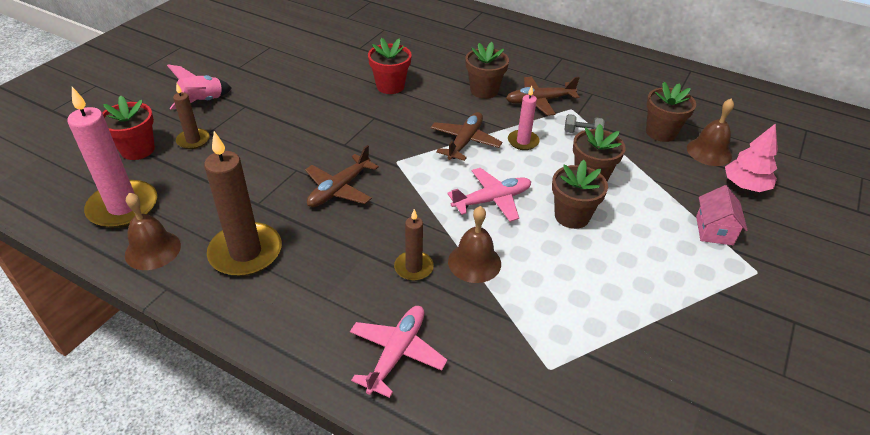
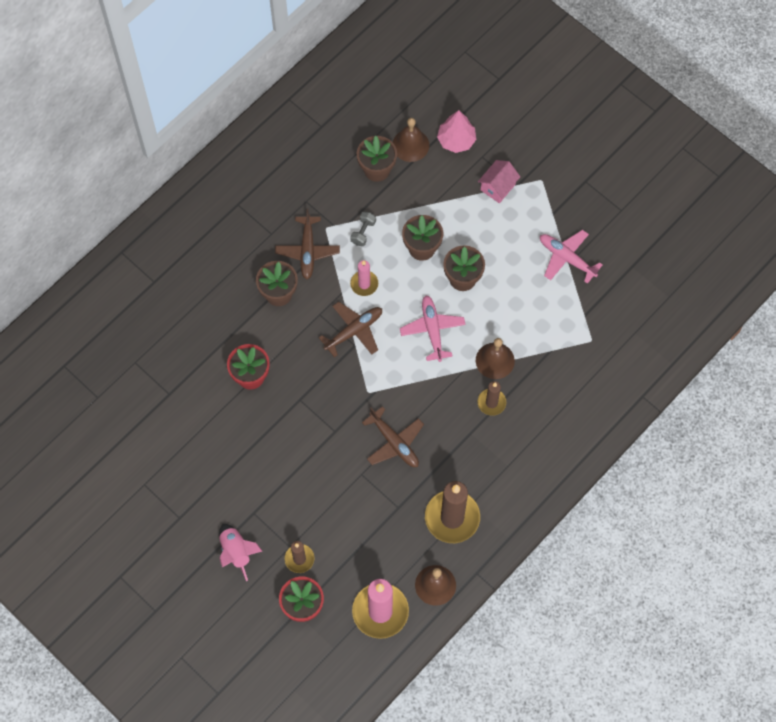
camera: 75 degrees left, 25 degrees up
pink plane [350,306,447,398] -> pink plane moved to [540,230,602,284]
brown plane [431,112,502,161] -> brown plane turned 105 degrees clockwise [319,302,382,357]
pink house [696,185,748,245] -> pink house turned 75 degrees counterclockwise [478,160,520,203]

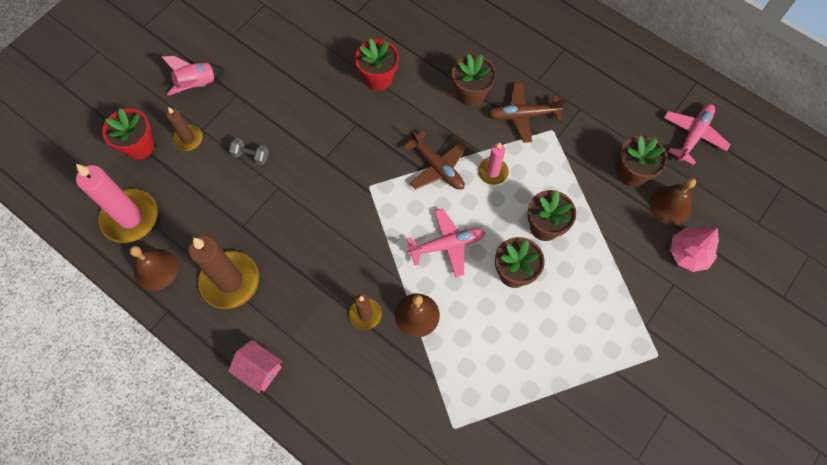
camera: 85 degrees right, 0 degrees up
grey dumbbell [350,212,376,246] -> grey dumbbell moved to [229,138,269,165]
brown plane [362,406,424,467] -> none
pink house [478,160,520,203] -> pink house moved to [228,340,282,393]
pink plane [540,230,602,284] -> pink plane moved to [664,104,731,165]

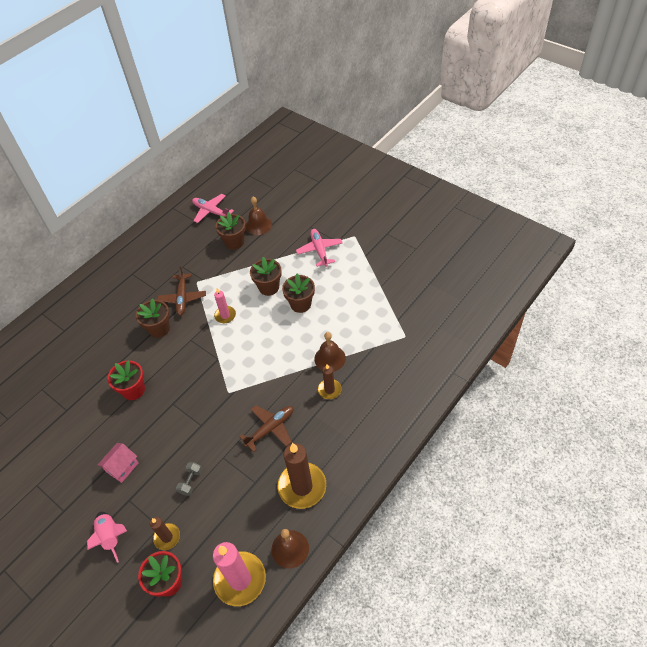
camera: 85 degrees left, 15 degrees down
pink house [228,340,282,393] -> pink house moved to [98,443,139,483]
brown plane [403,129,467,190] -> brown plane moved to [239,405,293,452]
pink plane [407,209,485,278] -> pink plane moved to [296,229,343,267]
pink tree [670,227,719,272] -> none

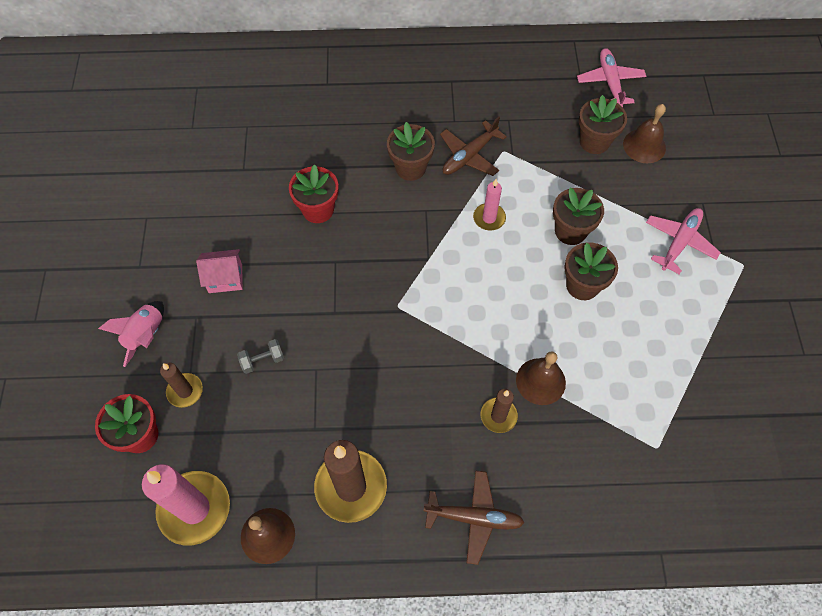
camera: 45 degrees right, 10 degrees up
brown plane [239,405,293,452] -> brown plane moved to [424,470,525,565]

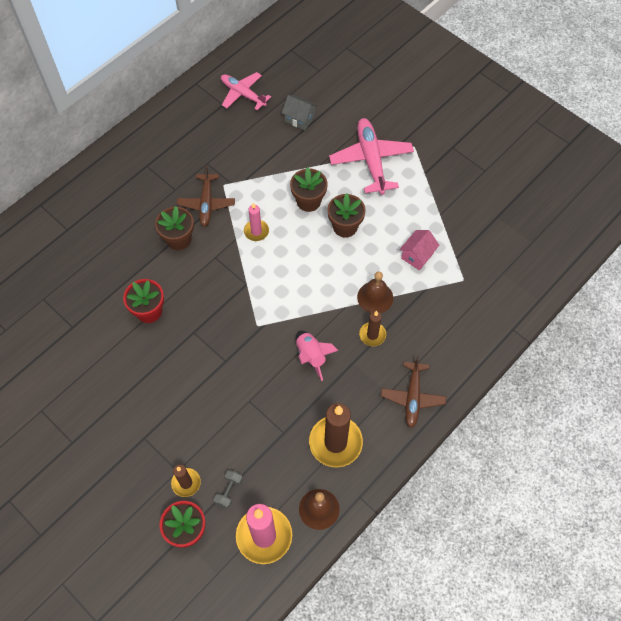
camera: 45 degrees left, 0 degrees up
pink rocket [98,301,164,367] -> pink rocket moved to [296,331,339,381]
pink house [196,249,243,293] -> pink house moved to [399,230,439,270]
grey dumbbell [237,339,284,374] -> grey dumbbell moved to [214,470,243,509]
brown plane [424,470,525,565] -> brown plane turned 135 degrees clockwise [381,356,446,428]
brown flower pot [579,95,627,154] -> none
brown bell [623,104,666,163] -> grey house [282,95,317,130]
pink plane [646,208,721,274] -> pink plane [329,118,414,195], size x1.50

